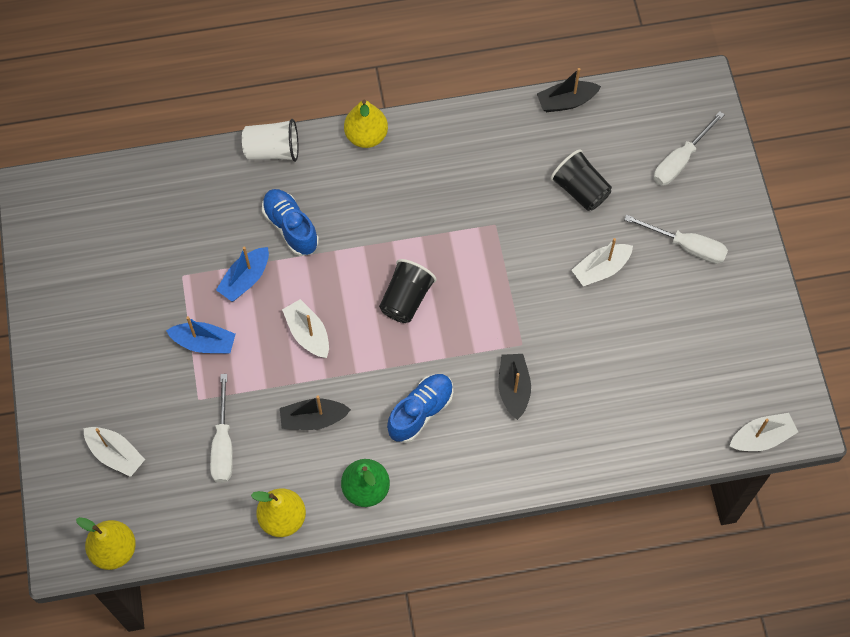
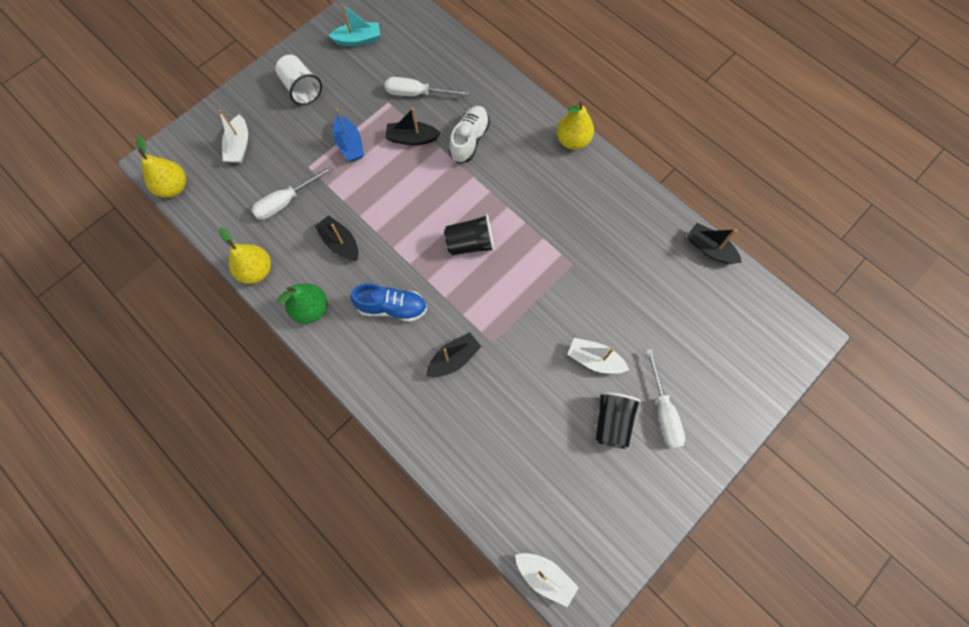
camera: 55 degrees right, 5 degrees up
blue boat [216,247,269,302] -> black boat [386,108,441,145]
white cup [242,119,299,162] -> white cup moved to [275,55,322,105]
blue shoe [262,189,319,256] -> white shoe [449,106,490,163]
white boat [282,299,329,358] -> none
black cup [550,149,612,211] -> black cup moved to [595,392,641,449]
white screwdriver [654,111,725,186] -> white screwdriver moved to [385,77,470,96]
none -> turquoise boat [329,4,380,46]

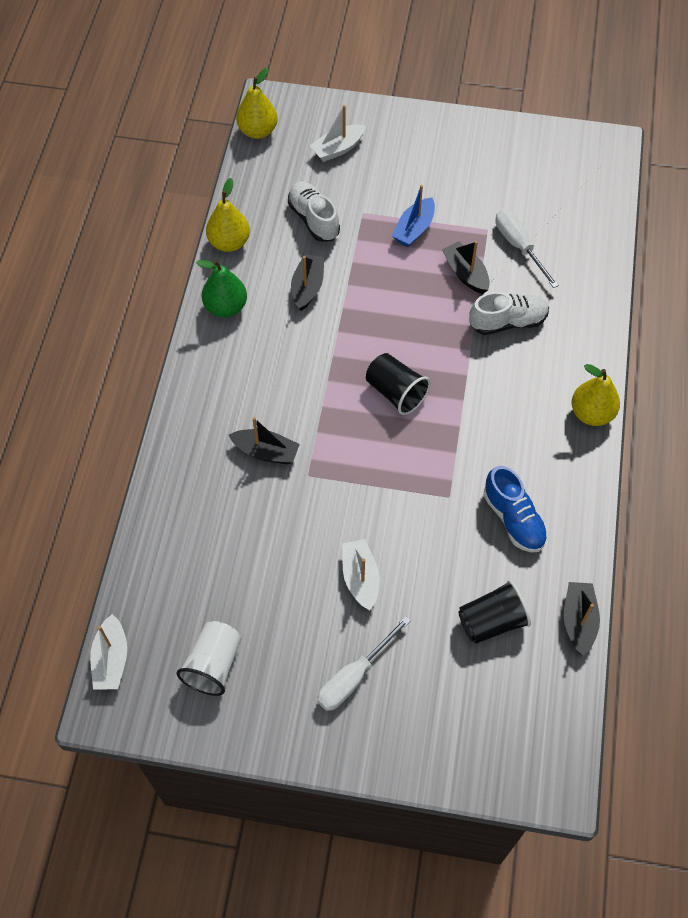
camera: 55 degrees right, 10 degrees down
white screwdriver [251,166,333,220] -> white shoe [288,181,340,242]
white cup [275,55,322,105] -> white cup moved to [177,621,241,696]
turquoise boat [329,4,380,46] -> none
blue shoe [350,283,427,322] -> blue shoe moved to [484,466,548,553]
black cup [595,392,641,449] -> black cup moved to [458,580,531,644]

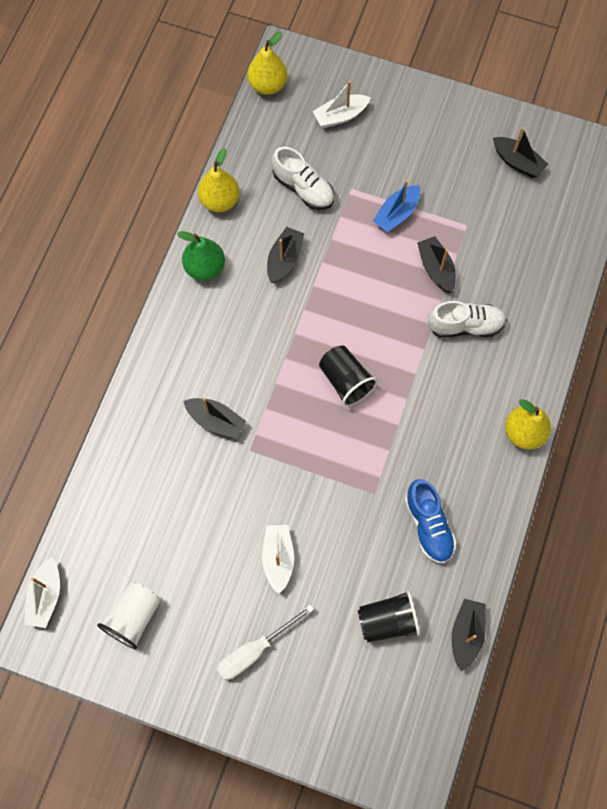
camera: 10 degrees right, 10 degrees up
white shoe [288,181,340,242] -> white shoe turned 150 degrees clockwise [272,147,334,210]
white screwdriver [495,210,559,288] -> none
none -> black boat [493,127,548,178]

